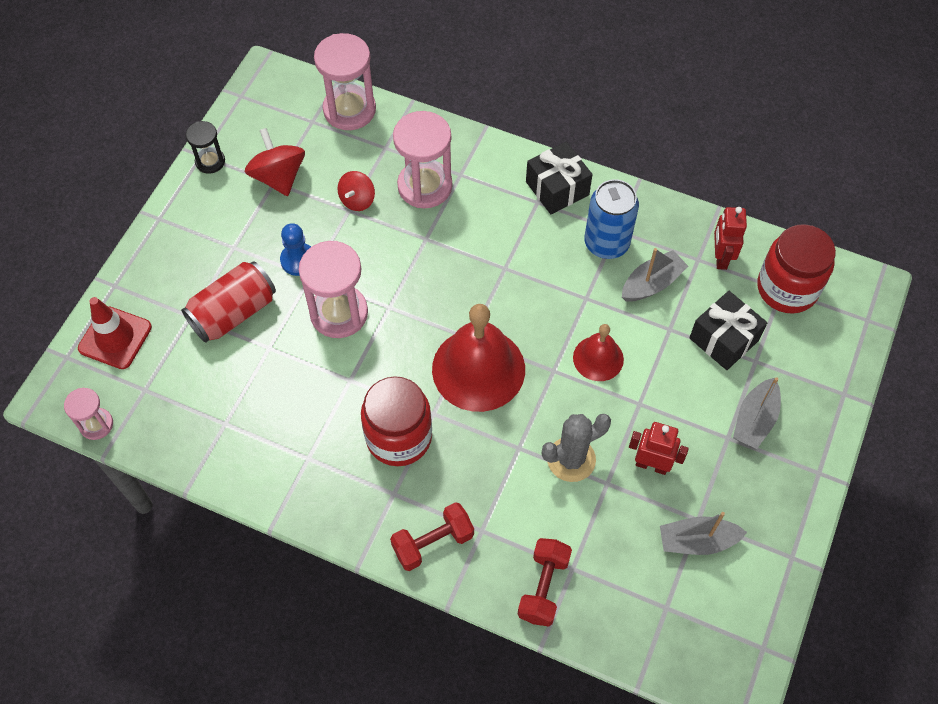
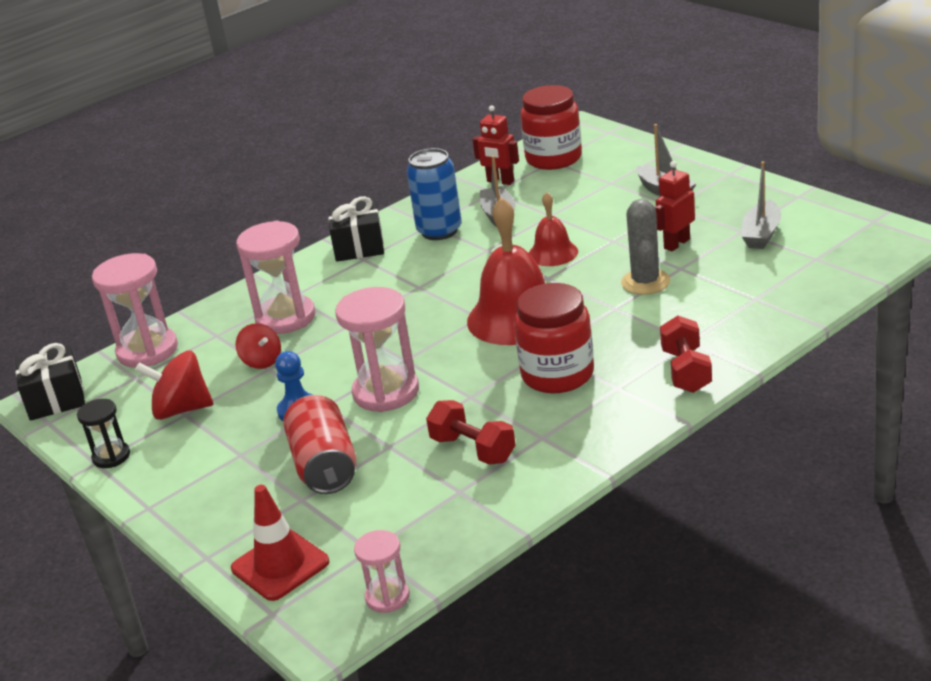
camera: 60 degrees left, 30 degrees down
red dumbbell [518,538,572,626] -> red dumbbell moved to [426,400,515,465]
black gift [689,291,767,370] -> black gift moved to [15,343,85,421]

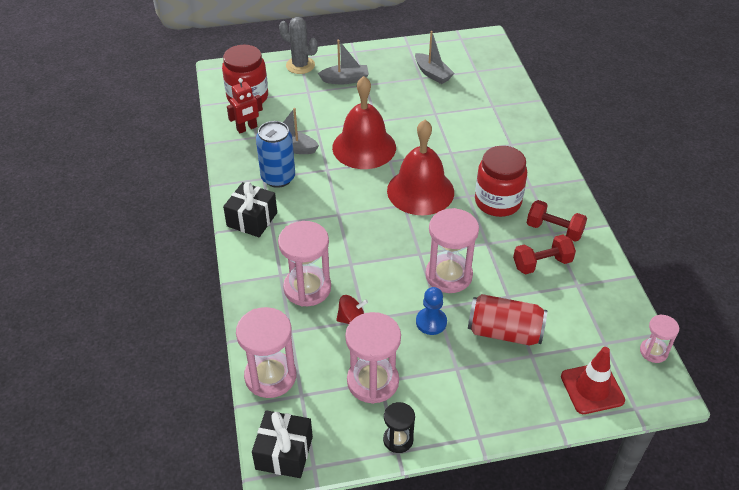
camera: 65 degrees left, 15 degrees up
red spinning top [135,351,214,420] -> pink hourglass [345,312,401,404]
red bell [529,192,578,266] -> red bell [332,76,396,169], size x1.83
grey cactus [621,199,670,295] -> grey cactus moved to [279,17,318,74]
red robot [655,161,695,251] -> none
red dumbbell [660,316,712,393] -> red dumbbell moved to [527,200,587,242]

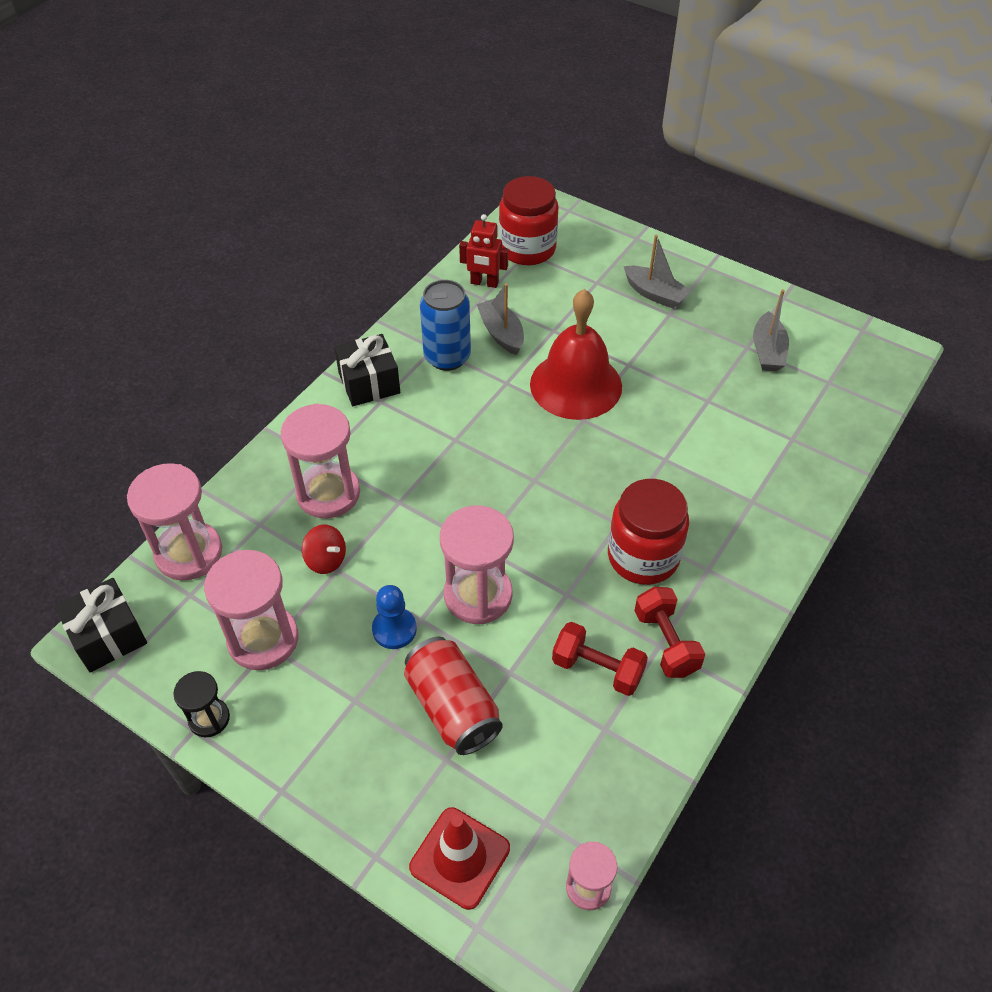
camera: 45 degrees right, 5 degrees up
grey cactus [279,17,318,74] -> none
red bell [387,120,454,215] -> none

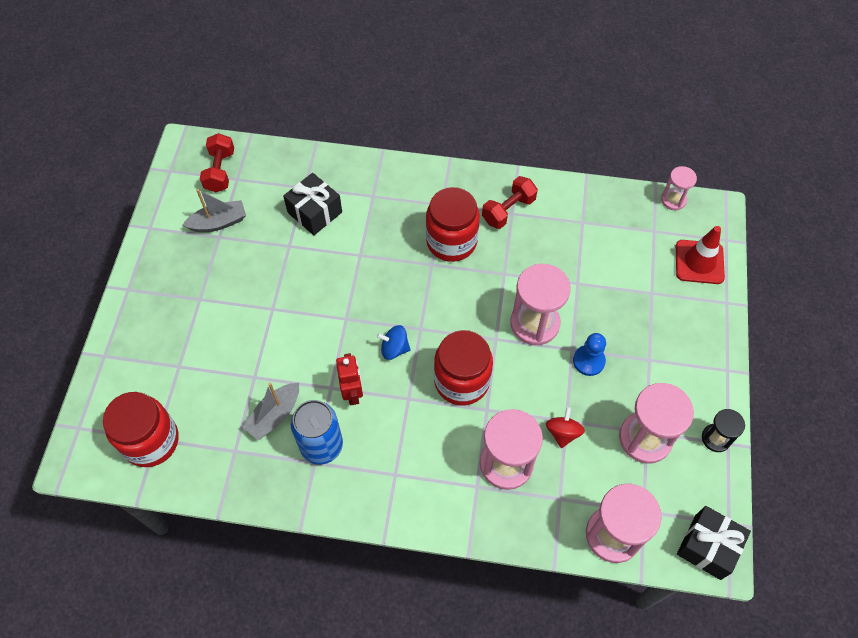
camera: 115 degrees left, 10 degrees up
black gift [334,334,400,406] -> black gift moved to [283,173,342,235]
red can [404,637,503,755] -> none
red robot [459,214,508,288] -> red robot moved to [336,353,363,405]
red bell [530,289,622,420] -> none
red dumbbell [552,622,648,696] -> red dumbbell moved to [200,133,234,192]
grey boat [624,235,691,309] -> none
none -> blue spinning top [377,325,411,360]
none -> red jar [434,330,493,405]

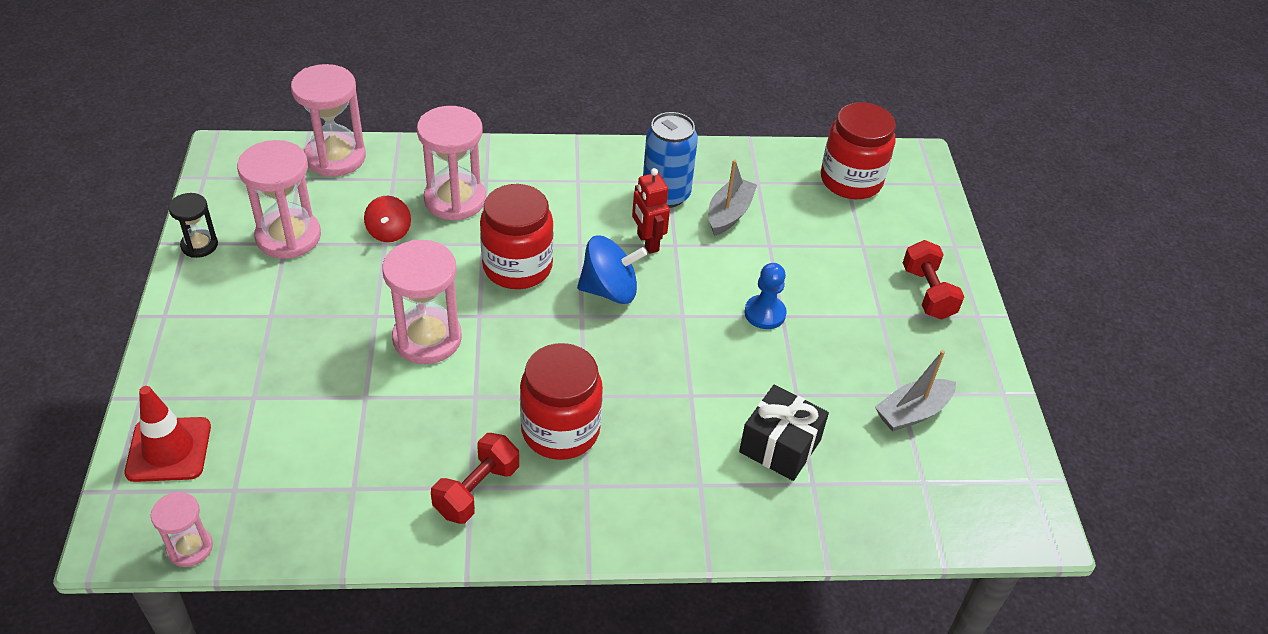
camera: 165 degrees right, 15 degrees down
red dumbbell [200,133,234,192] -> red dumbbell moved to [903,240,965,320]
blue spinning top [377,325,411,360] -> blue spinning top [577,235,647,304], size x1.57
blue pawn [573,333,606,376] -> blue pawn moved to [744,263,787,329]
black gift [677,506,751,580] -> none

